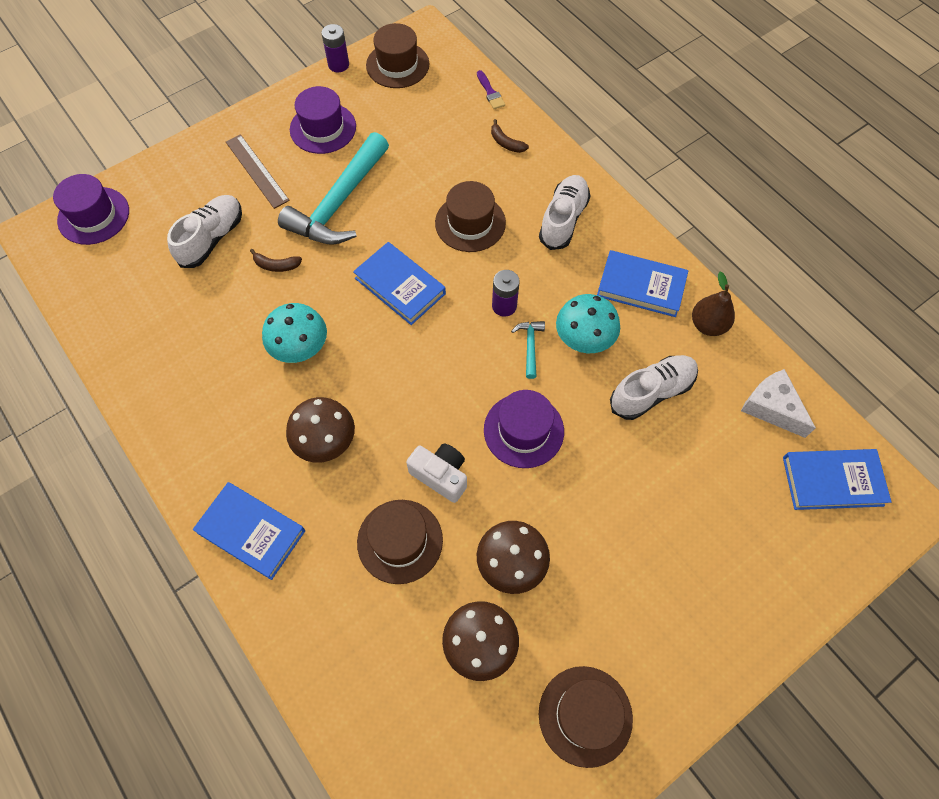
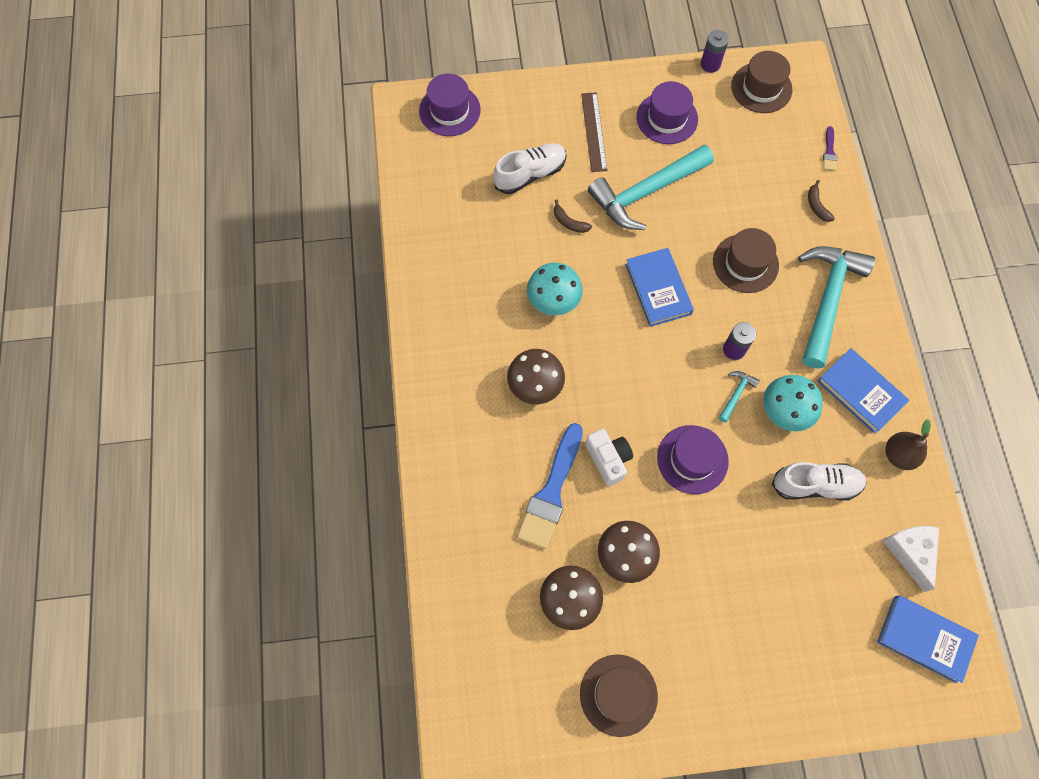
camera: 30 degrees right, 5 degrees up
blue book [193,482,305,580] -> none
brown hat [357,500,443,584] -> blue brush [517,423,583,549]
white shoe [539,175,590,250] -> turquoise hammer [798,246,875,368]

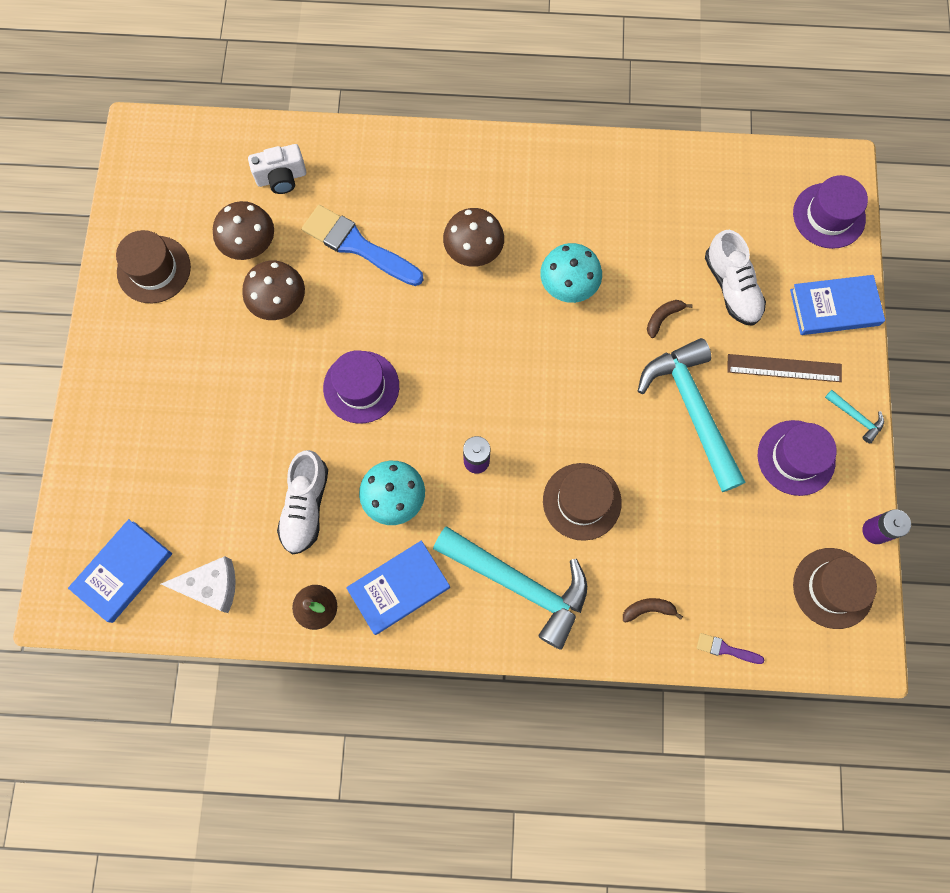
camera: 100 degrees right, 5 degrees up
white camera [585,429,633,486] -> white camera moved to [248,144,306,194]
blue book [625,248,694,327] -> blue book moved to [790,275,885,335]
turquoise hammer [719,371,760,422] -> turquoise hammer moved to [825,390,884,443]

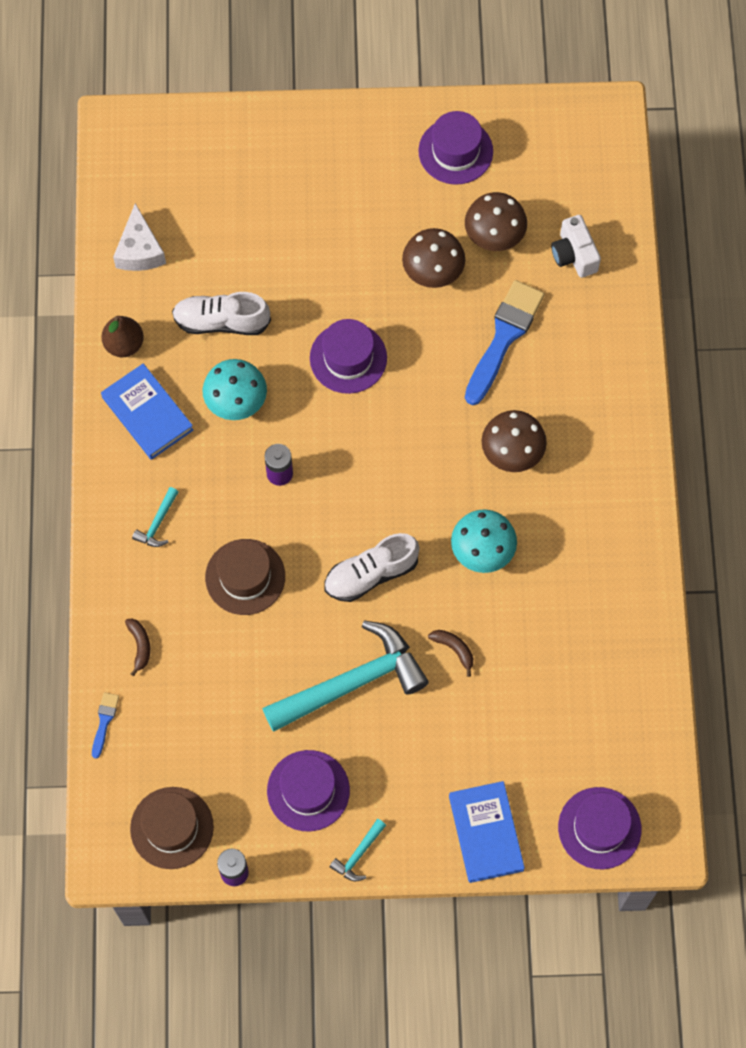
camera: 85 degrees right, 5 degrees down
blue book [68,519,172,623] -> none
brown hat [116,230,191,303] -> purple hat [418,111,493,185]
turquoise hammer [433,526,587,650] -> turquoise hammer [132,487,179,547], size x0.41
purple brush [697,633,764,664] -> blue brush [92,692,119,759]
white shoe [705,230,766,326] -> white shoe moved to [324,533,420,602]
brown ruler [727,354,842,382] -> none

